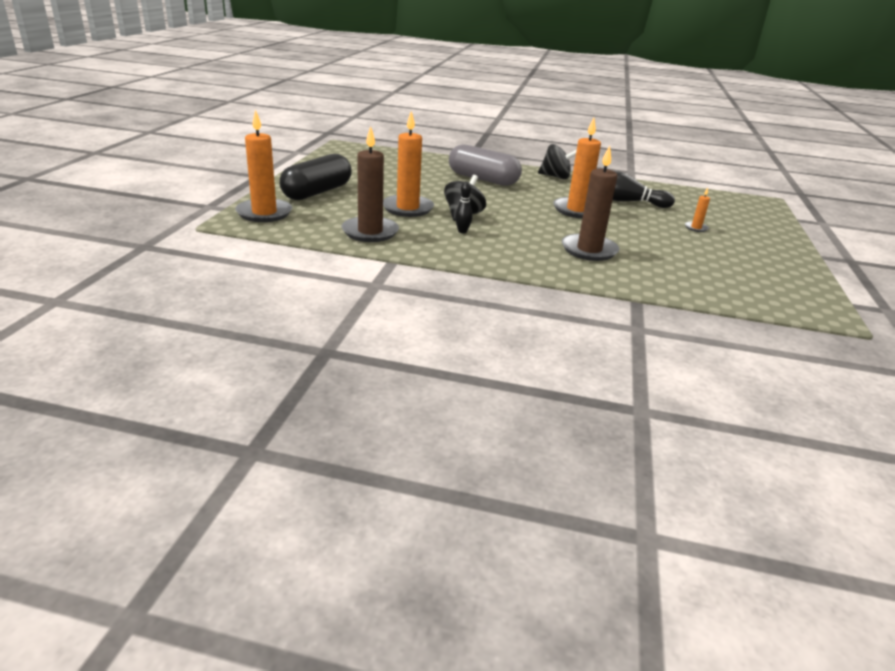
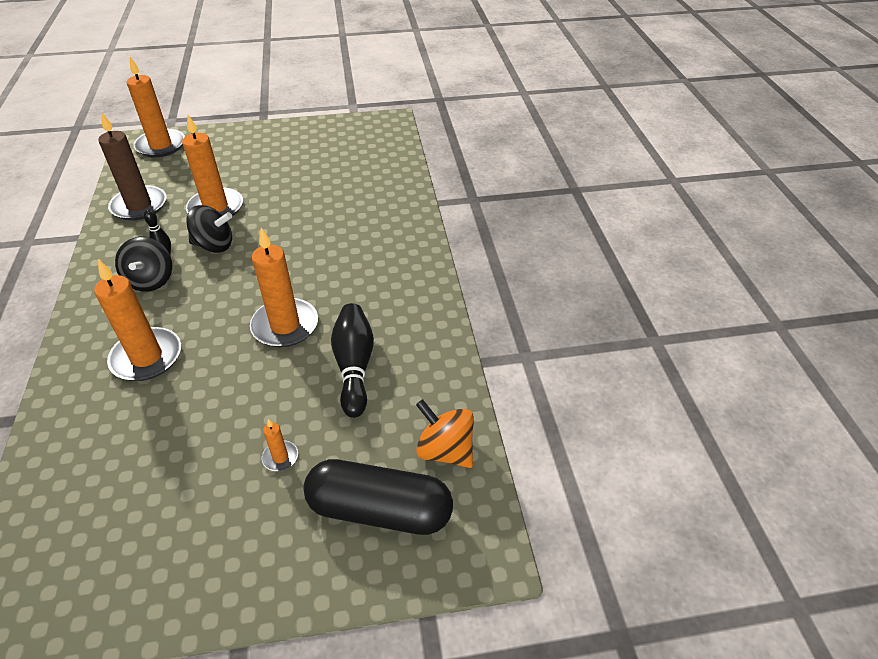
camera: 70 degrees right, 15 degrees up
black capsule [280,154,352,200] -> black capsule moved to [304,459,453,535]
grey capsule [449,145,522,186] -> none
black spinning top [538,144,577,179] -> black spinning top moved to [115,237,172,292]
brown candle [562,145,620,261] -> orange candle [94,259,181,381]
none -> orange spinning top [416,399,474,468]

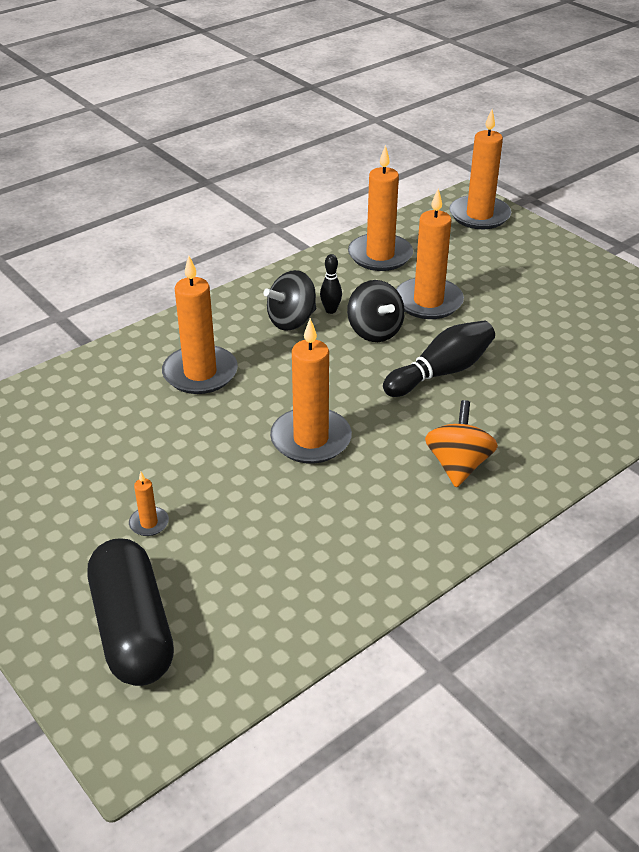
camera: 60 degrees right, 5 degrees down
brown candle [98,112,166,221] -> orange candle [348,145,413,271]
black bowling pin [331,303,374,418] -> black bowling pin moved to [383,320,495,397]
orange spinning top [416,399,474,468] -> orange spinning top moved to [425,400,498,488]

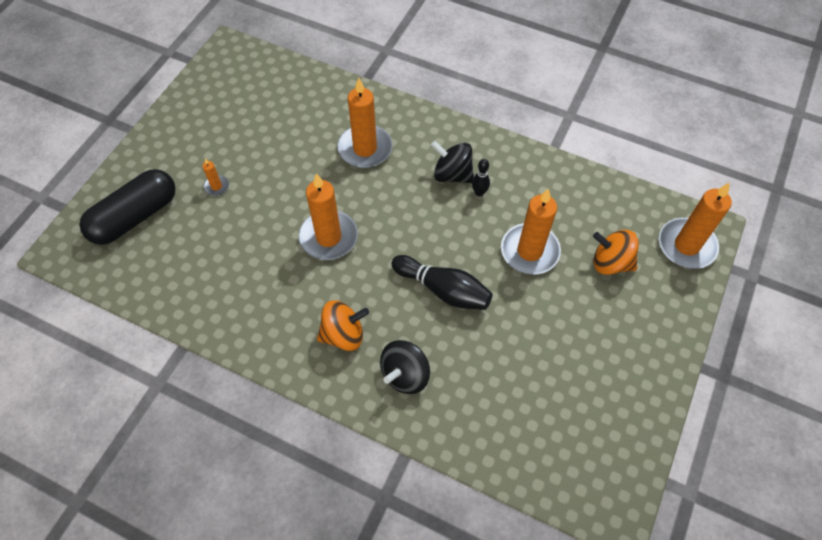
camera: 65 degrees right, 20 degrees up
black spinning top [347,280,405,342] -> black spinning top moved to [380,340,430,394]
orange candle [348,145,413,271] -> none
none -> orange spinning top [593,230,639,275]

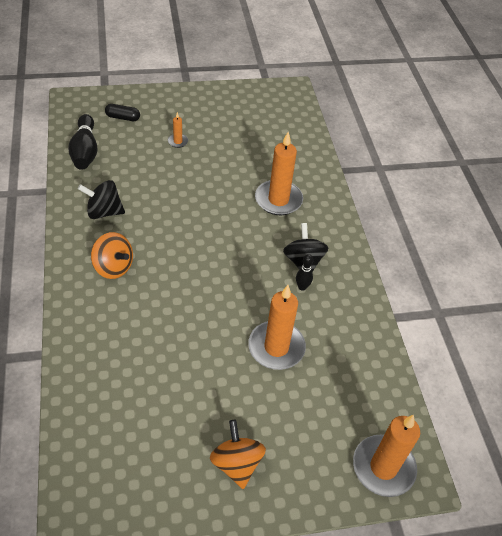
camera: 50 degrees right, 10 degrees down
black capsule [80,169,176,245] -> black capsule [105,104,140,121], size x0.47
orange candle [299,173,358,260] -> none
black spinning top [380,340,430,394] -> black spinning top moved to [78,180,125,219]
black bowling pin [391,255,493,310] -> black bowling pin moved to [68,114,97,170]
orange spinning top [593,230,639,275] -> orange spinning top moved to [210,420,266,489]

